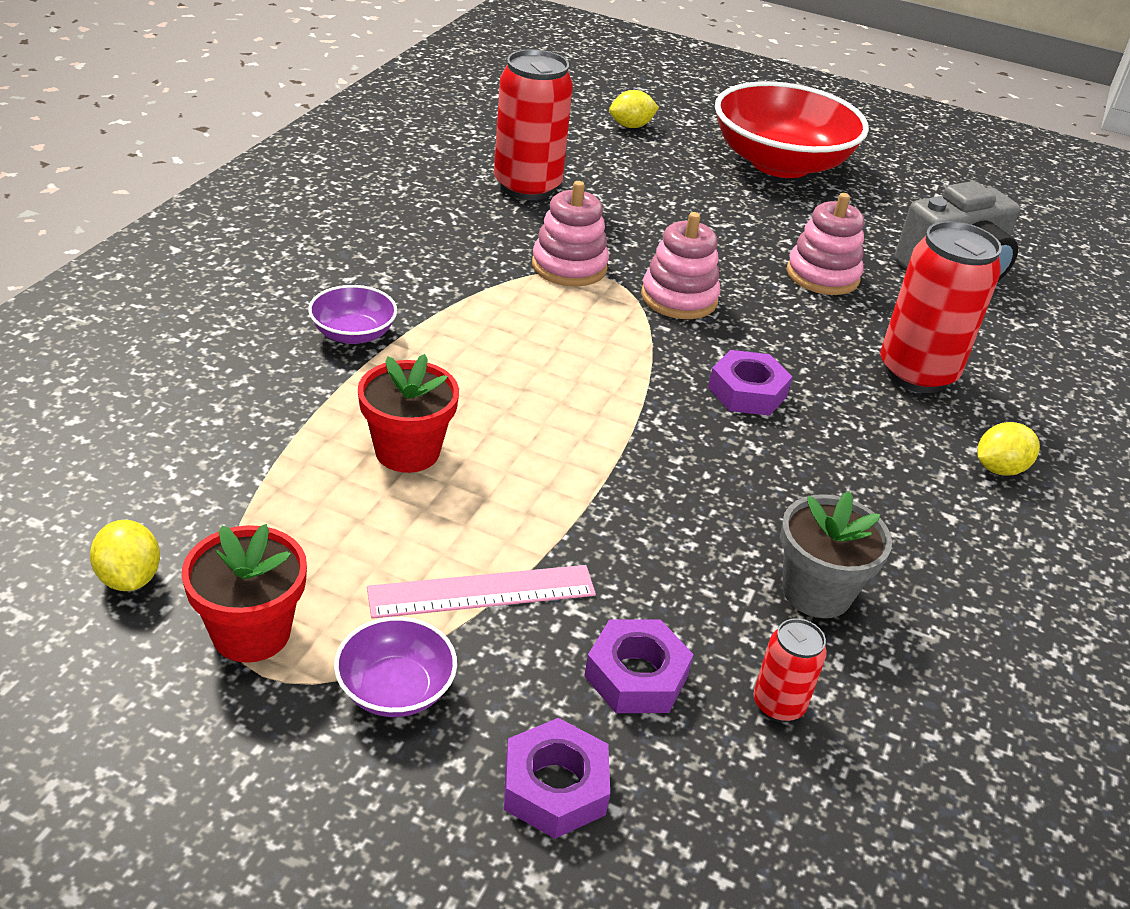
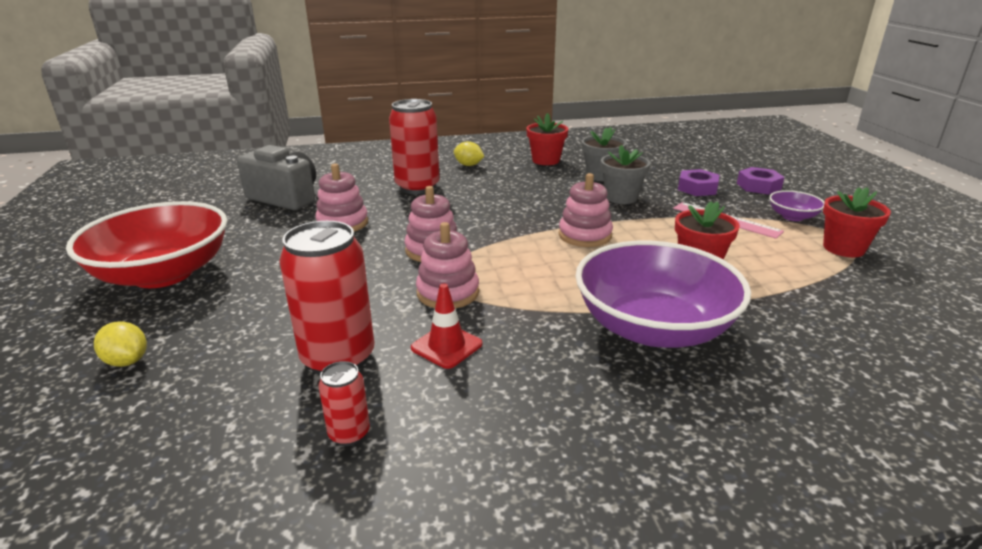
camera: 120 degrees left, 10 degrees down
yellow lemon [90,520,160,591] -> none
purple bowl [308,285,397,344] -> purple bowl [575,241,751,348], size x2.31
purple nut [708,350,792,416] -> none
red can [754,618,827,723] -> red can moved to [318,361,370,446]
none -> red traffic cone [411,284,482,369]
none -> red flower pot [526,113,568,165]
none -> pink stacking toy [559,173,613,247]
none -> grey flower pot [601,145,651,204]

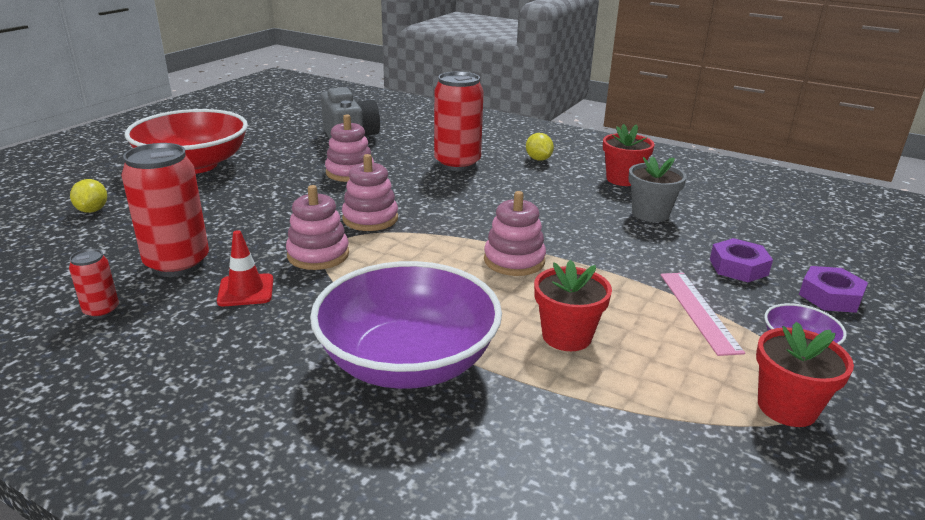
camera: 40 degrees right, 0 degrees up
grey flower pot [601,145,651,204] -> none

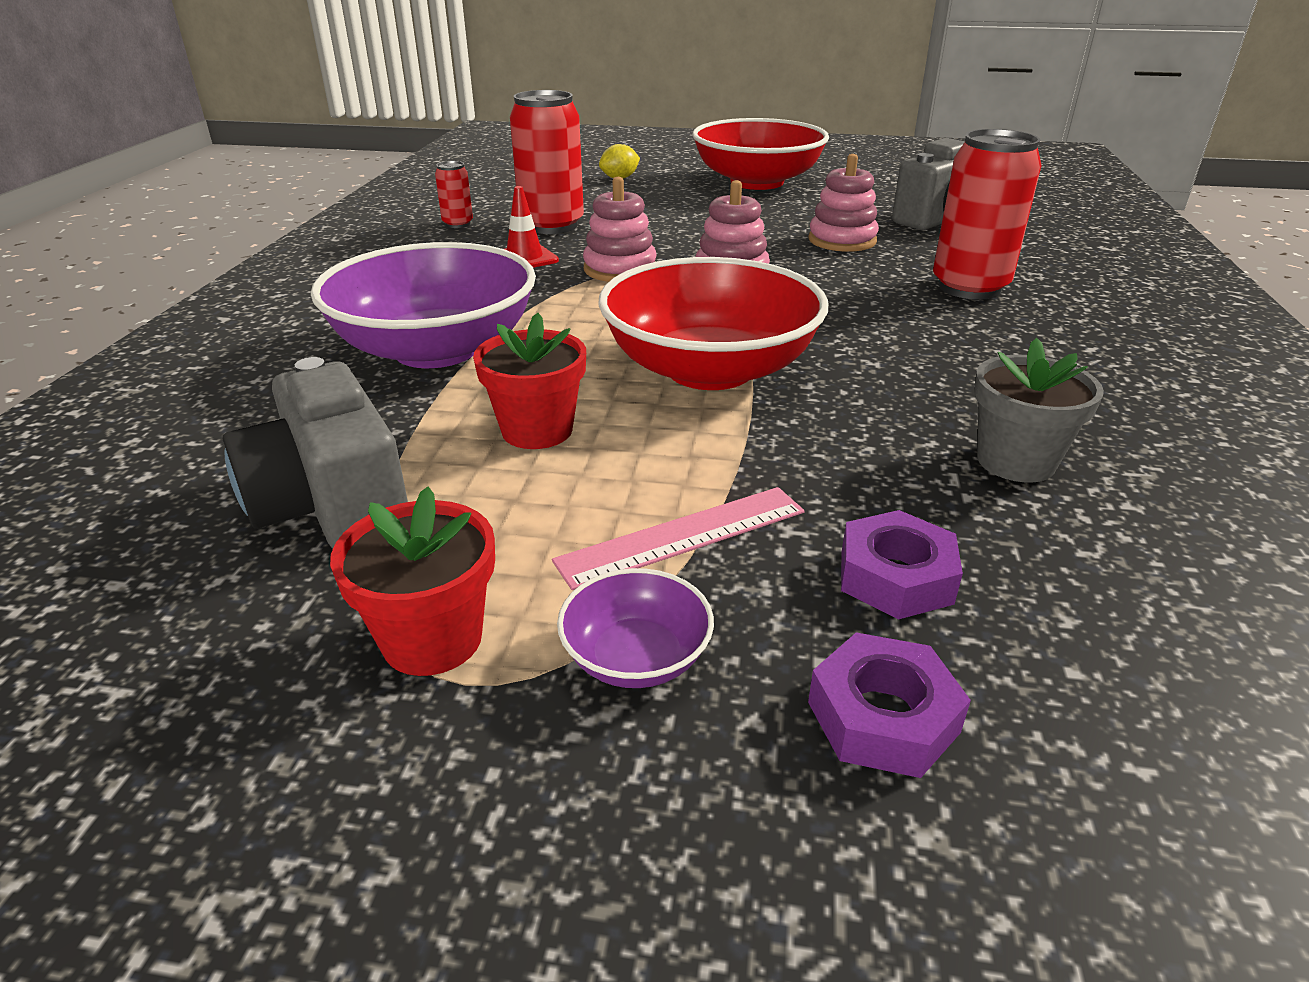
camera: 70 degrees right, 5 degrees up
pink stacking toy [484,191,546,276] -> red bowl [598,257,828,390]
yellow lemon [526,133,554,161] -> none
red flower pot [603,124,655,186] -> none
none -> grey camera [222,357,408,549]

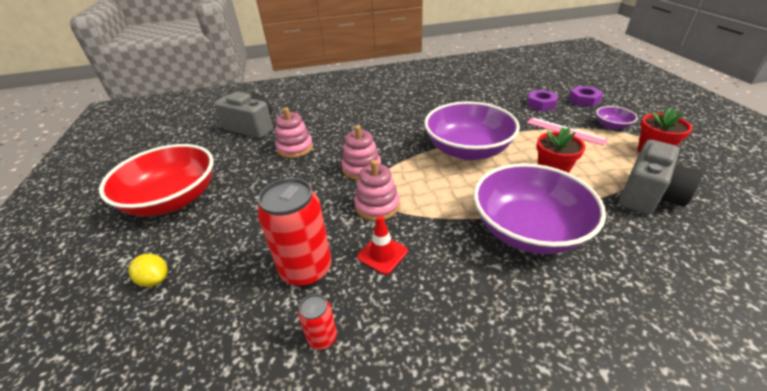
camera: 110 degrees left, 5 degrees up
red bowl [598,257,828,390] -> purple bowl [424,101,520,160]
red can [933,129,1042,300] -> none
grey flower pot [974,338,1104,483] -> none

